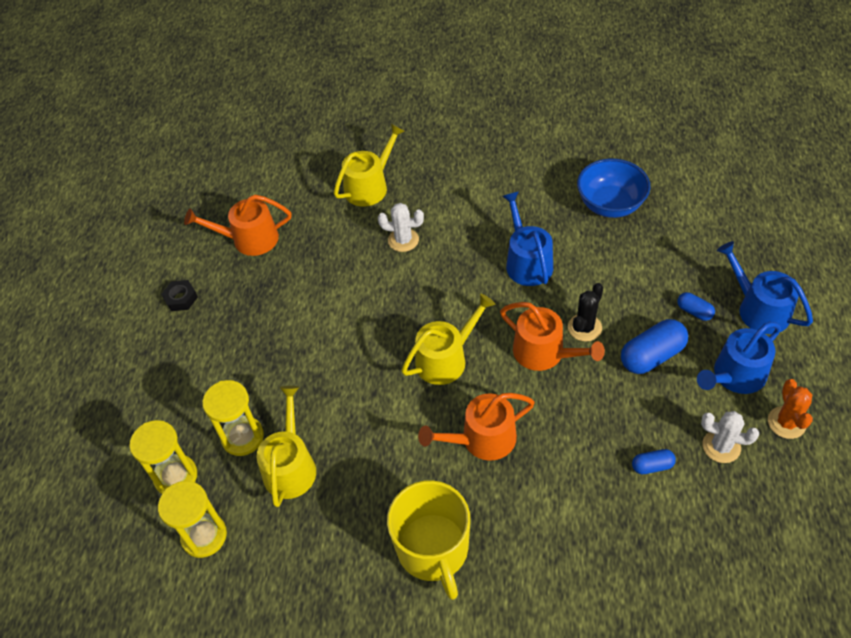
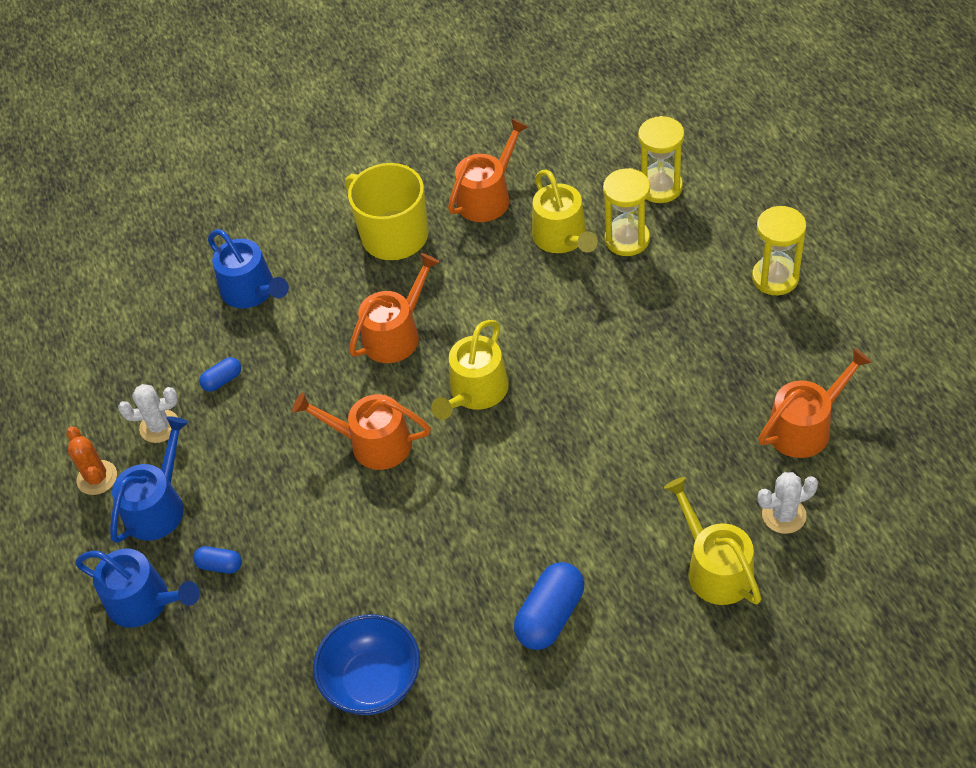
camera: 155 degrees right, 0 degrees up
yellow hourglass [158,481,227,558] -> yellow hourglass moved to [752,206,806,295]
black nut [161,280,198,311] -> none
yellow watering can [334,124,405,207] -> yellow watering can turned 135 degrees clockwise [664,477,761,605]
white cactus [378,203,424,252] -> white cactus moved to [757,472,818,534]
blue watering can [502,192,553,286] -> blue watering can moved to [208,229,289,308]
black cactus [568,283,603,342] -> none
blue capsule [621,319,688,374] -> blue capsule moved to [514,562,584,650]
none -> orange watering can [448,119,529,222]

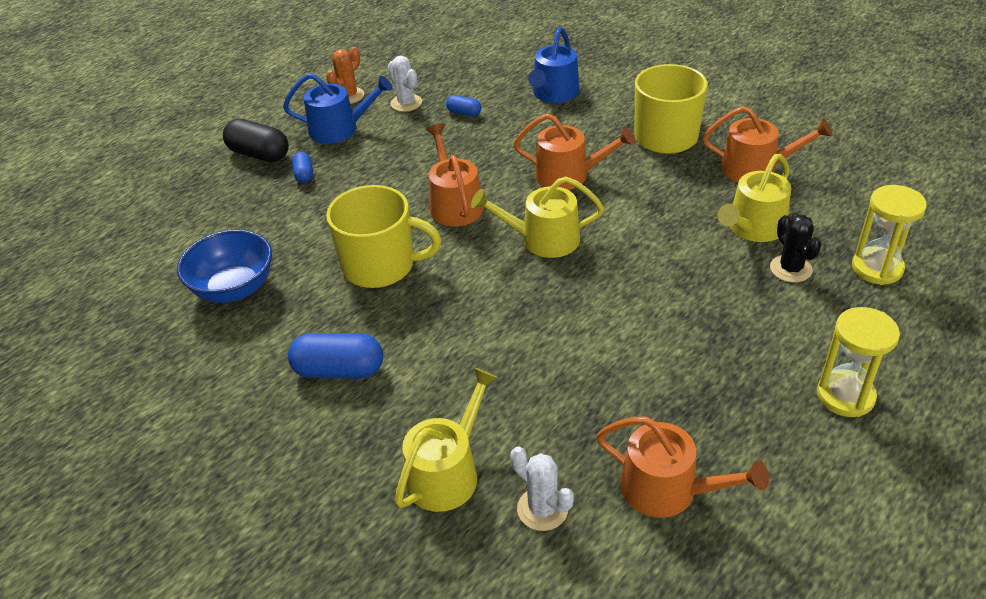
camera: 60 degrees right, 10 degrees down
blue watering can [75,549,200,628] -> black capsule [223,119,289,162]
yellow hourglass [603,168,650,256] -> black cactus [770,215,821,283]
none -> yellow mug [326,185,441,288]

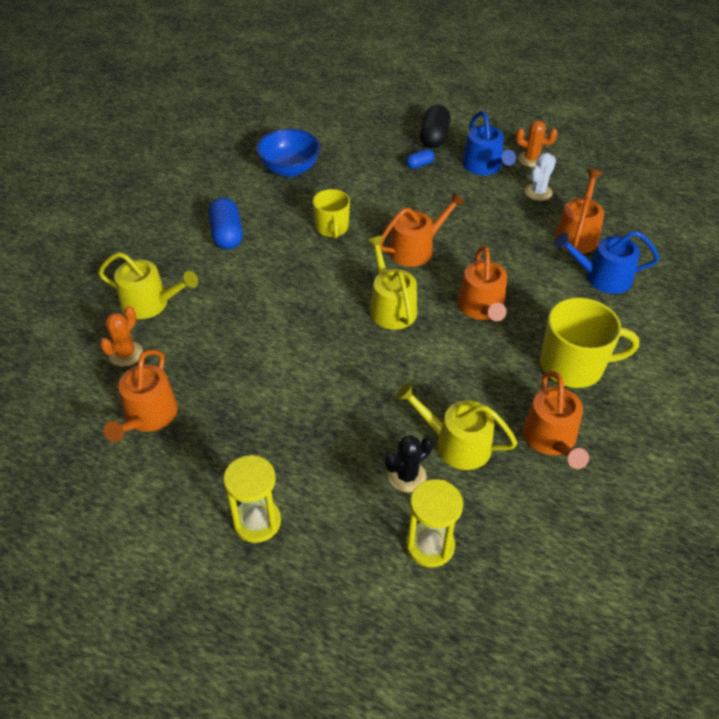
camera: 70 degrees right, 5 degrees up
yellow mug [326,185,441,288] -> yellow mug [313,189,350,239], size x0.62
blue capsule [446,95,481,117] -> none
white cactus [510,446,574,531] -> orange cactus [100,306,143,367]
none -> orange watering can [555,169,604,254]

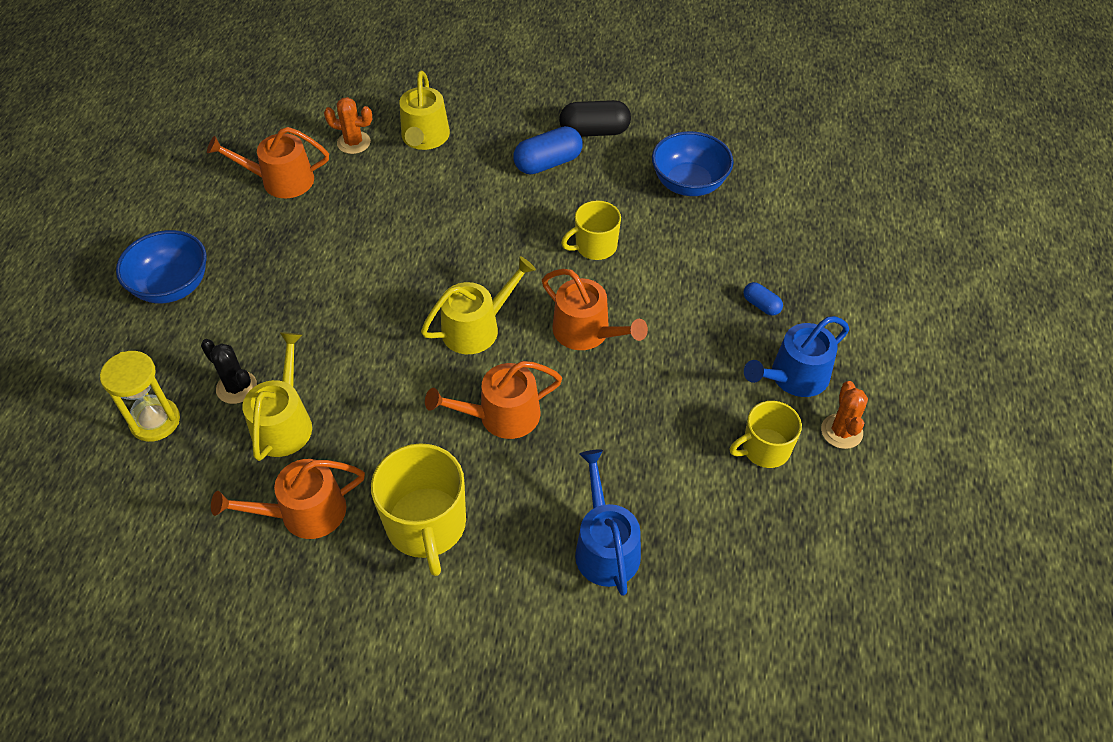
camera: 75 degrees right, 5 degrees up
yellow hourglass [223,455,281,543] -> blue bowl [116,230,206,303]
black capsule [420,105,451,149] -> black capsule moved to [559,100,631,137]
white cactus [524,153,556,201] -> yellow mug [729,401,802,468]
orange watering can [555,169,604,254] -> none

